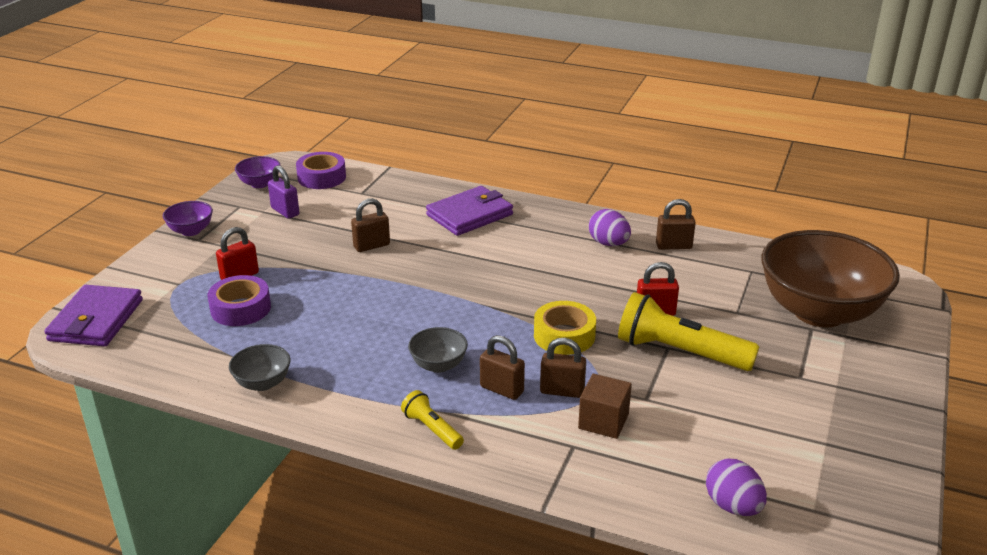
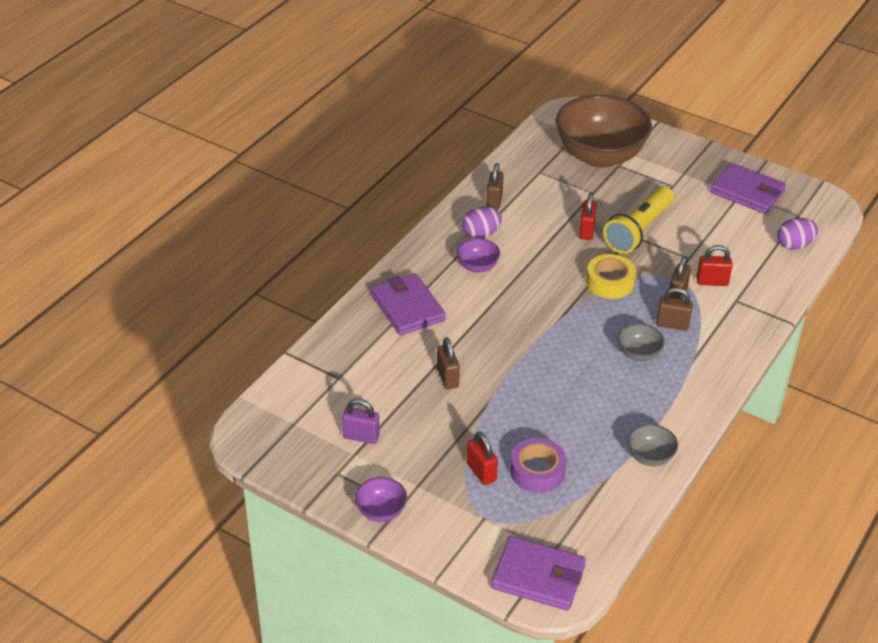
camera: 80 degrees left, 10 degrees up
purple bowl [235,156,281,188] -> purple bowl moved to [456,238,500,273]
purple padlock [268,165,299,219] -> purple padlock turned 45 degrees clockwise [342,399,380,444]
purple tape [296,152,346,189] -> none
yellow flashlight [401,390,464,450] -> none
brown padlock [480,335,525,400] -> brown padlock turned 60 degrees clockwise [656,287,693,331]
brown cube [578,374,632,439] -> red padlock [696,245,733,286]
none -> purple wallet [710,163,786,214]

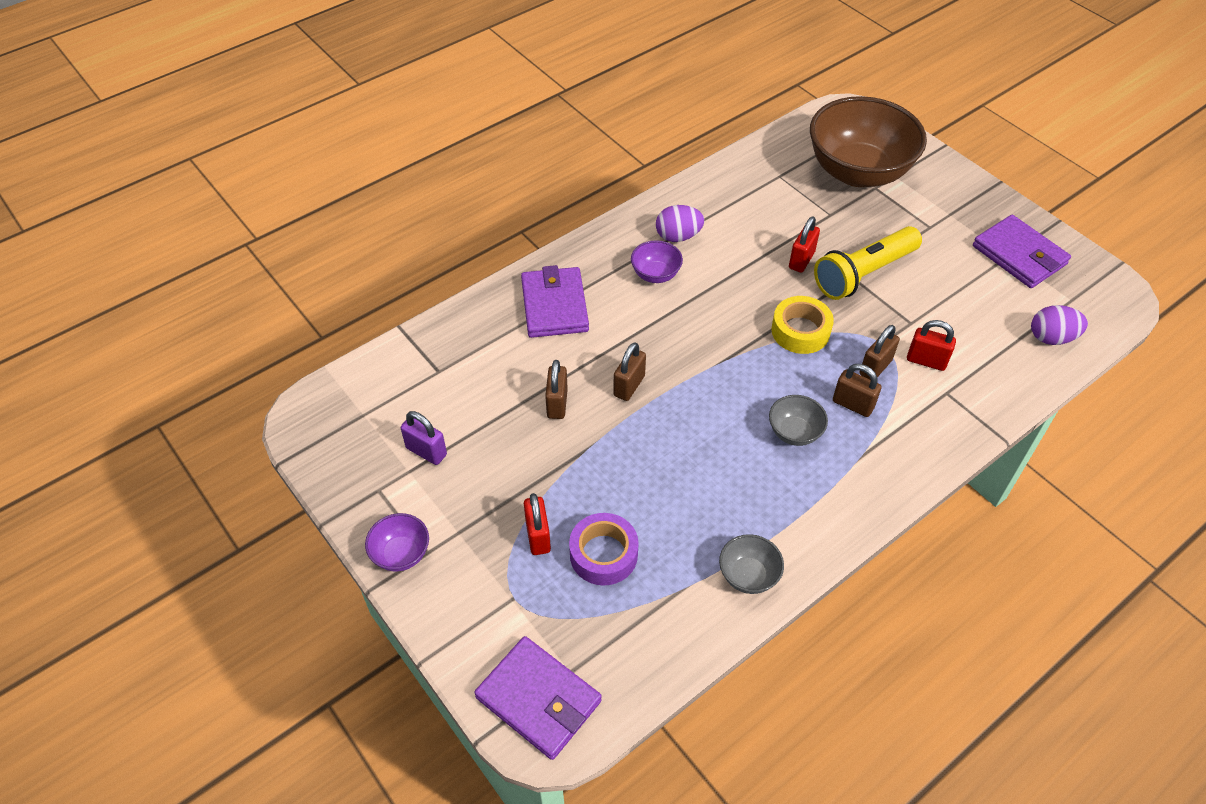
camera: 20 degrees right, 10 degrees up
brown padlock [486,163,504,210] -> brown padlock moved to [613,342,646,401]

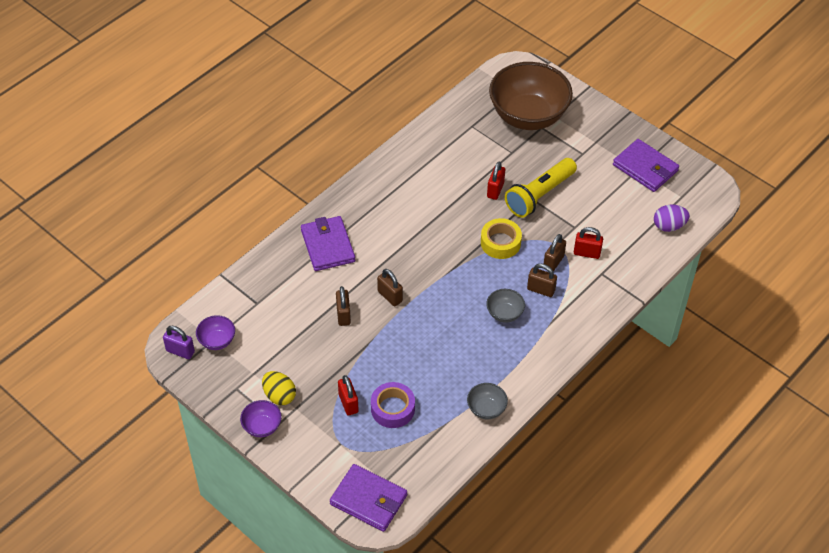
camera: 10 degrees left, 0 degrees up
purple padlock [401,411,447,465] -> purple padlock moved to [163,326,195,359]
brown padlock [613,342,646,401] -> brown padlock turned 60 degrees counterclockwise [377,269,403,306]
purple bowl [631,240,683,283] -> purple bowl moved to [196,315,235,350]
purple egg [656,205,704,242] -> none
none -> yellow egg [262,371,296,405]

